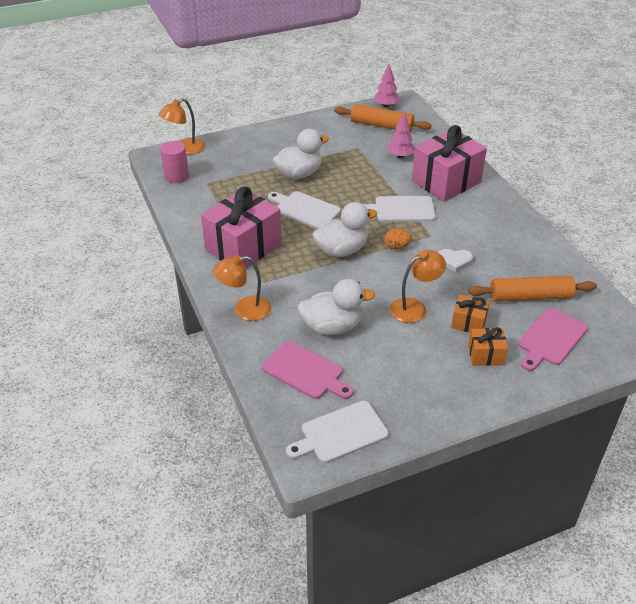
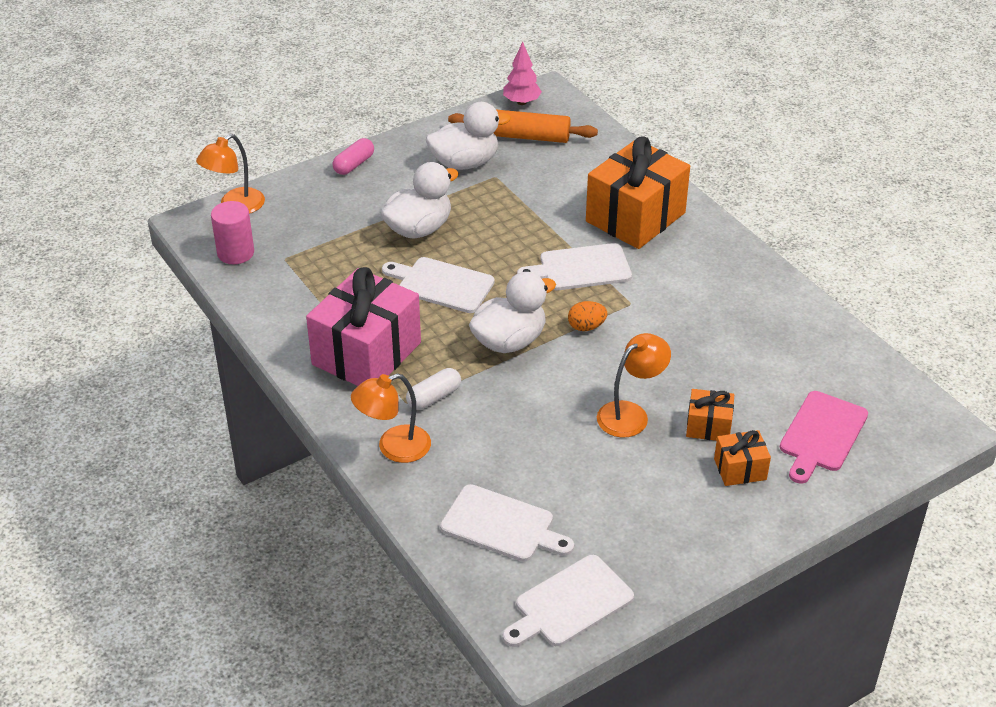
camera: 10 degrees left, 0 degrees up
pink cutting board [262,341,353,399] -> white cutting board [440,484,574,562]
white duck [297,279,375,335] -> white duck moved to [426,102,511,170]
pink tree [387,112,415,158] -> none
pink gift [412,125,487,202] -> orange gift [586,136,690,249]
white heart [438,249,473,273] -> none
orange rolling pin [468,276,597,302] -> none
none -> pink capsule [333,138,374,175]
none -> white capsule [406,368,461,410]

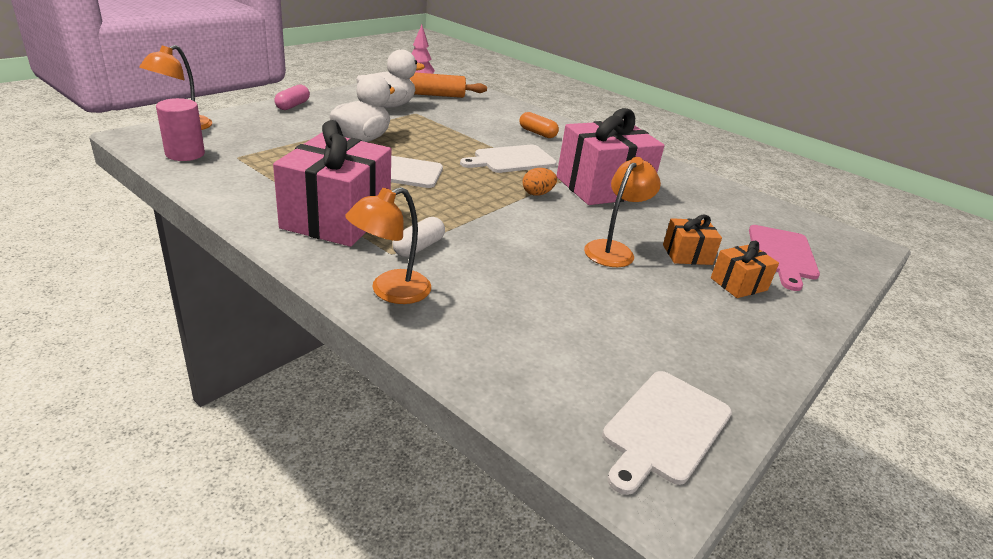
camera: 20 degrees left, 10 degrees down
white cutting board [440,484,574,562] -> none
white duck [469,272,556,353] -> none
orange gift [586,136,690,249] -> orange capsule [519,112,559,138]
none -> pink gift [557,108,665,205]

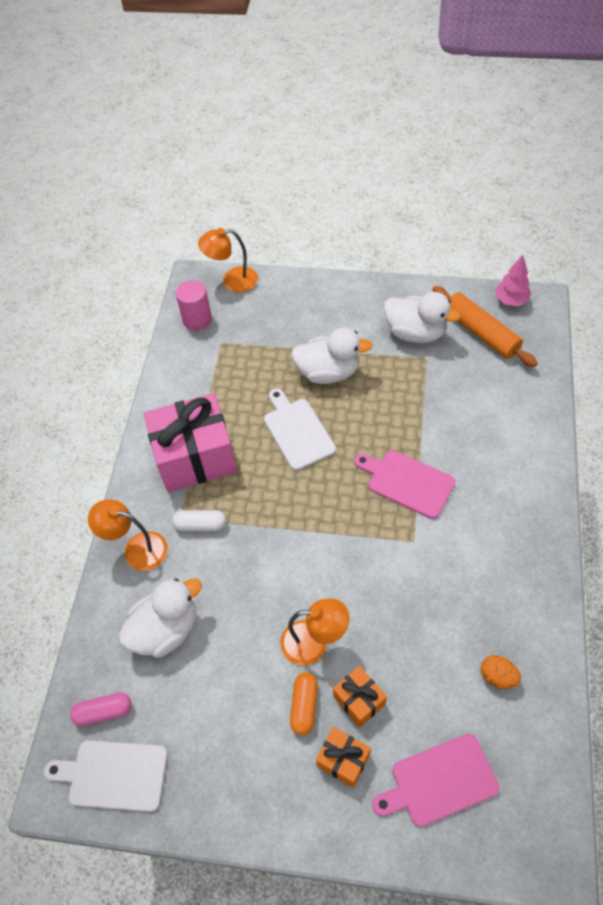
camera: 65 degrees right, 25 degrees up
pink capsule [274,84,310,110] -> pink capsule moved to [70,692,131,727]
white cutting board [460,145,557,173] -> pink cutting board [354,450,456,519]
orange capsule [519,112,559,138] -> orange capsule moved to [290,672,318,735]
orange egg [523,168,557,196] -> orange egg moved to [481,655,521,689]
pink gift [557,108,665,205] -> none
none -> white duck [118,578,202,658]

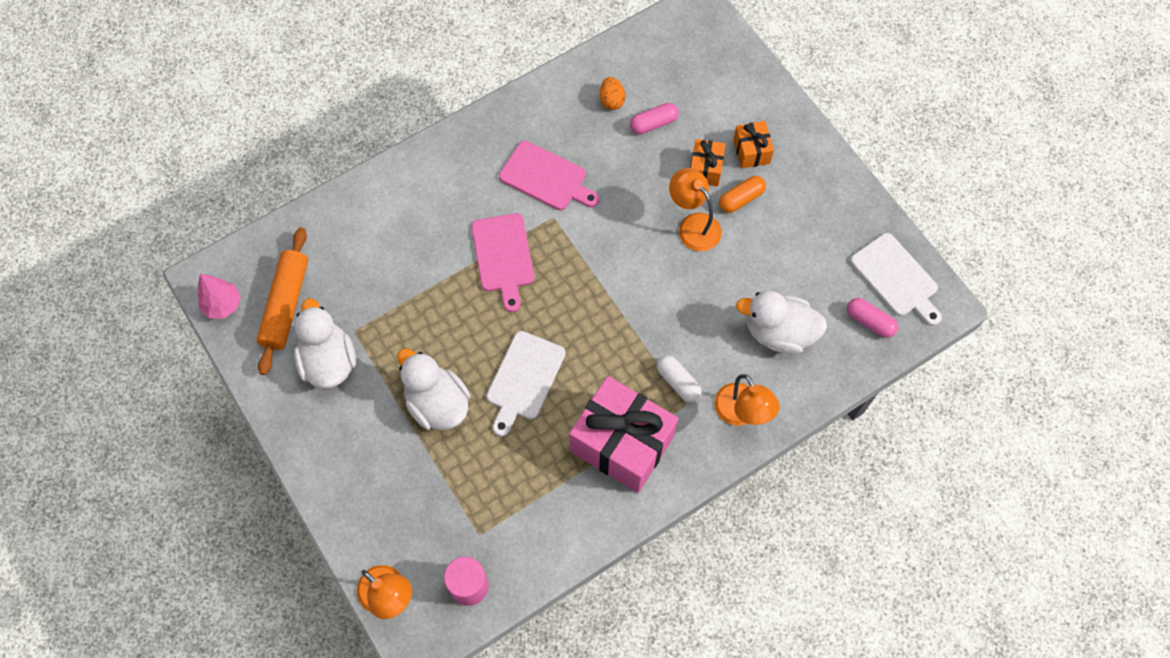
camera: 135 degrees left, 10 degrees up
pink cutting board [372,733,499,827] -> pink cutting board moved to [499,141,600,210]
none -> pink capsule [630,103,679,135]

